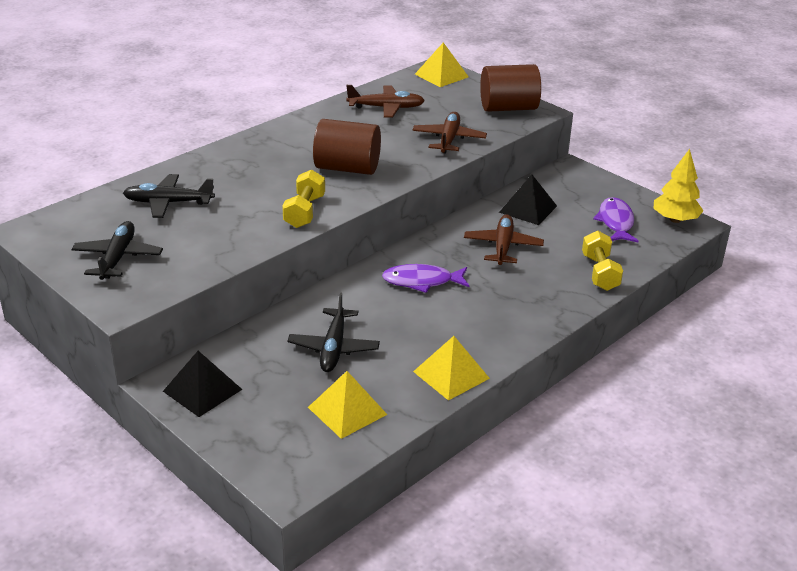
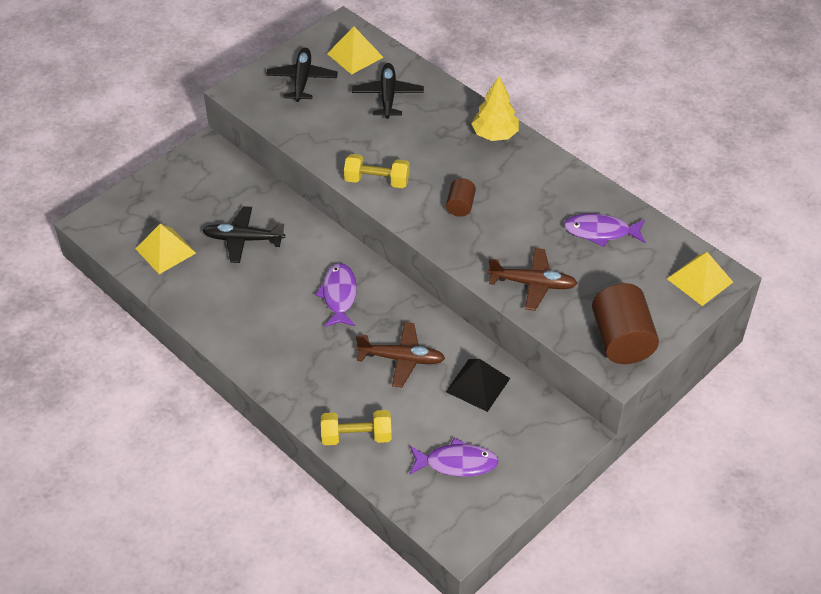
camera: 90 degrees right, 15 degrees up
black plane [71,221,163,280] -> black plane turned 90 degrees counterclockwise [266,48,338,102]
black pyramid [163,351,243,417] -> none
brown cylinder [313,119,381,175] -> brown cylinder [446,178,476,217], size x0.52
brown plane [346,85,425,118] -> purple fish [564,213,645,247]
yellow pyramid [413,336,490,401] -> yellow pyramid moved to [327,27,384,75]
yellow tree [653,149,703,223] -> yellow tree moved to [471,76,519,141]

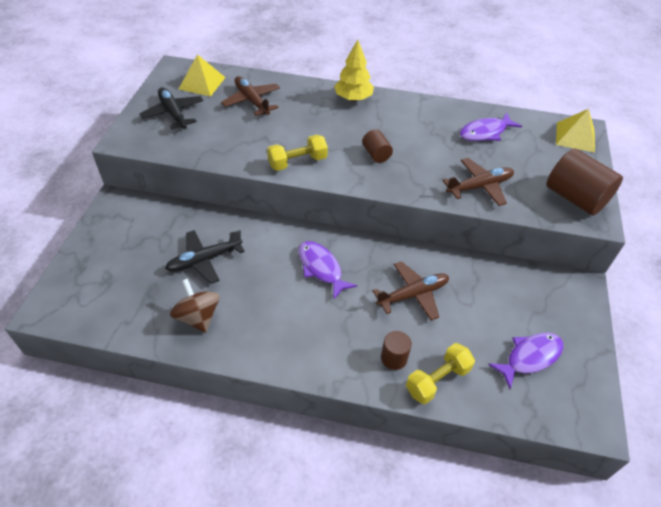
camera: 35 degrees left, 0 degrees up
yellow pyramid [135,224,196,274] -> none
black plane [352,63,424,119] -> brown plane [221,76,280,116]
black pyramid [446,359,510,412] -> none
none -> brown spinning top [170,279,220,333]
none -> brown cylinder [381,331,412,370]

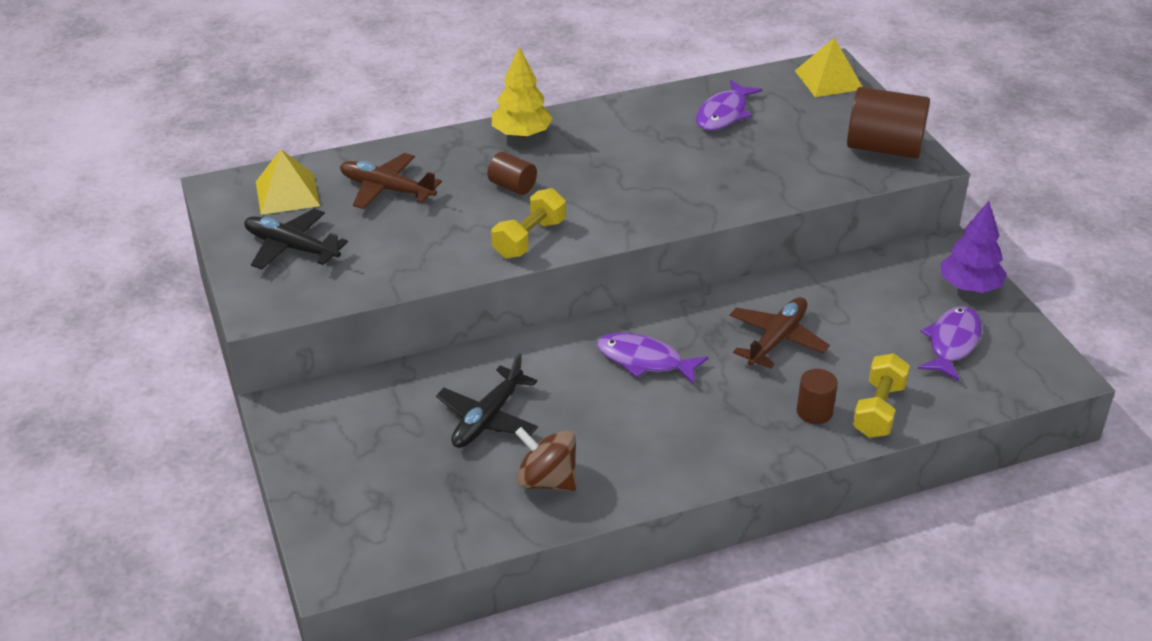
camera: 30 degrees left, 10 degrees down
brown cylinder [362,130,393,163] -> brown cylinder moved to [488,152,537,195]
brown plane [442,158,514,206] -> none
none -> purple tree [940,201,1007,293]

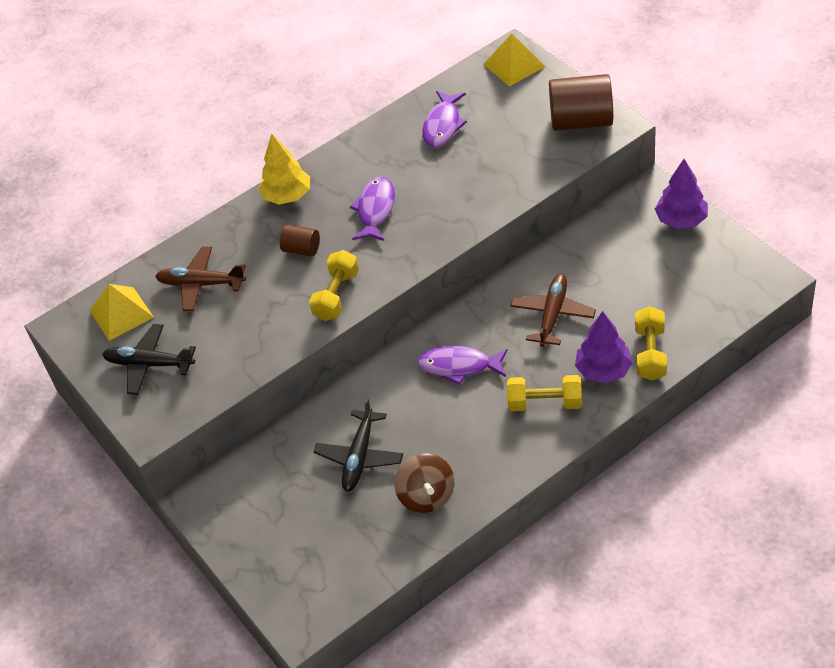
camera: 10 degrees left, 10 degrees up
brown spinning top [515,427,576,491] -> brown spinning top turned 120 degrees counterclockwise [395,453,455,513]
brown cylinder [797,369,838,424] -> purple tree [575,311,633,383]
purple fish [918,306,982,381] -> purple fish moved to [350,177,395,241]
none -> yellow dumbbell [507,375,582,411]

